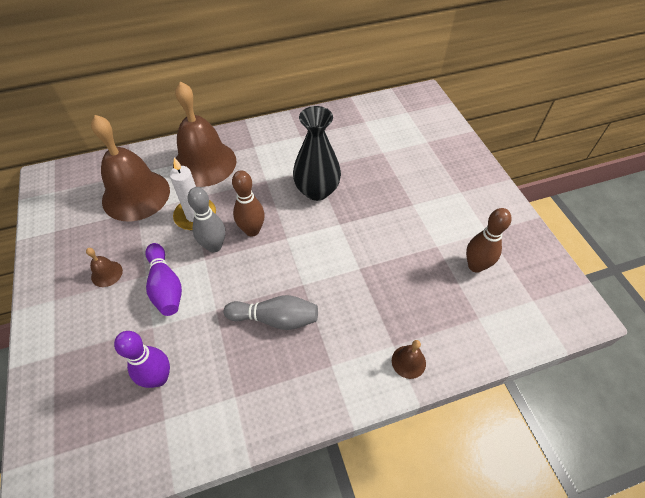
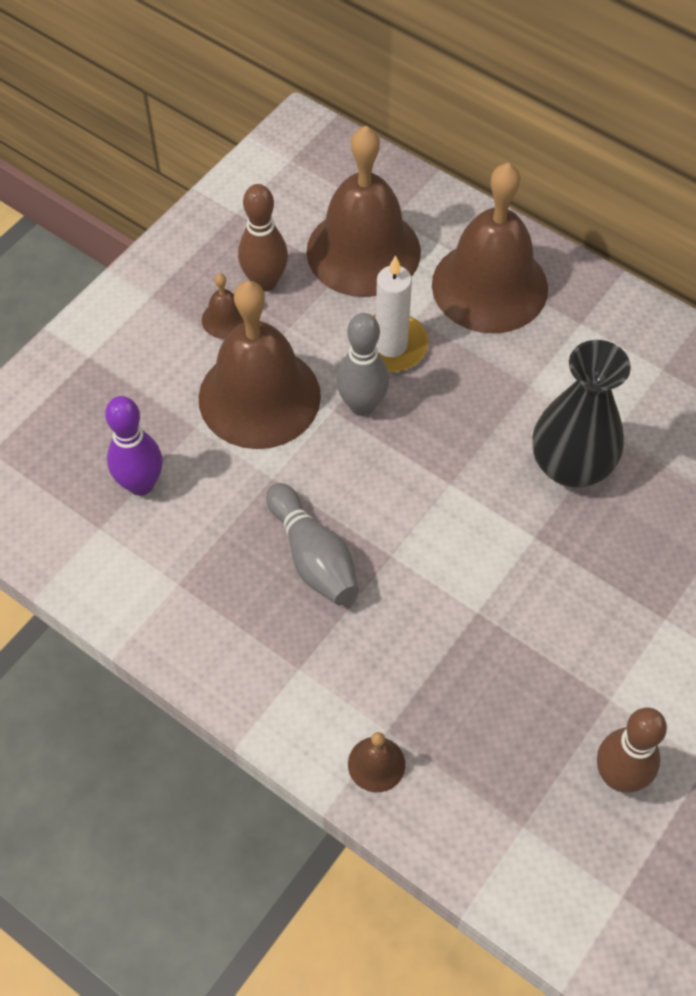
camera: 55 degrees right, 5 degrees up
purple bowling pin [145,243,182,316] -> brown bell [199,281,321,449]
brown bowling pin [232,170,265,237] -> brown bowling pin moved to [238,184,288,292]

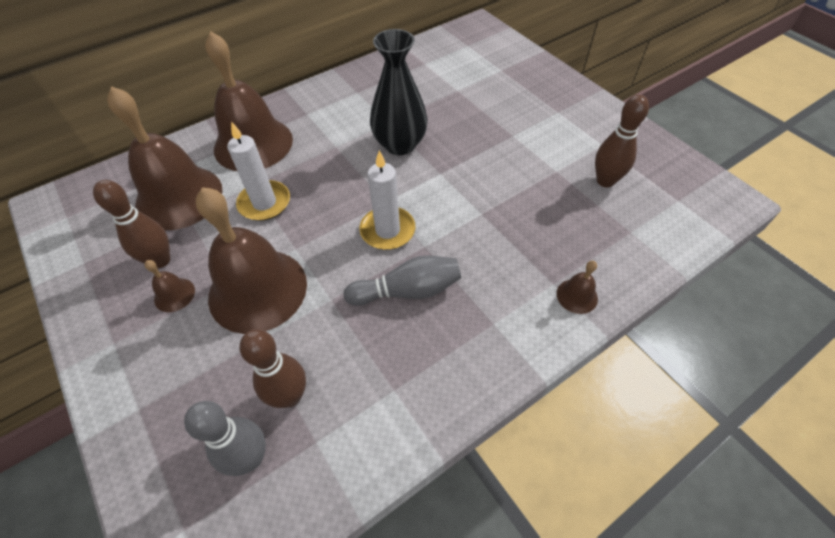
camera: 70 degrees left, 5 degrees down
purple bowling pin [105,396,163,496] -> brown bowling pin [239,329,306,408]
grey bowling pin [336,313,389,416] -> grey bowling pin moved to [184,401,266,476]
none -> white candle [359,150,415,250]

